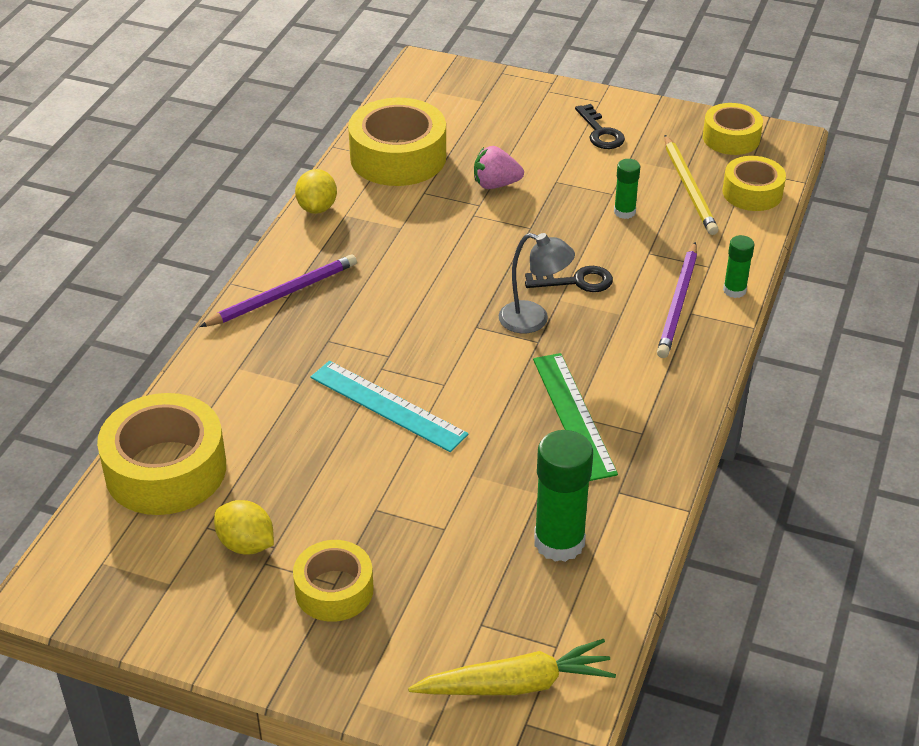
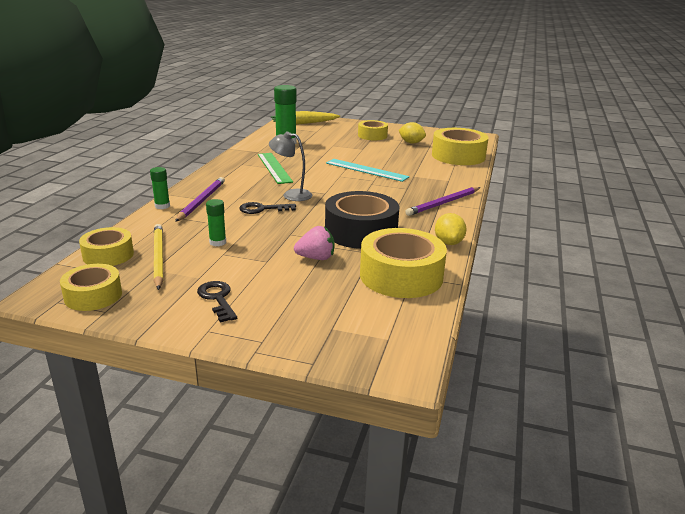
camera: 175 degrees right, 15 degrees down
none -> black tape [325,191,400,249]

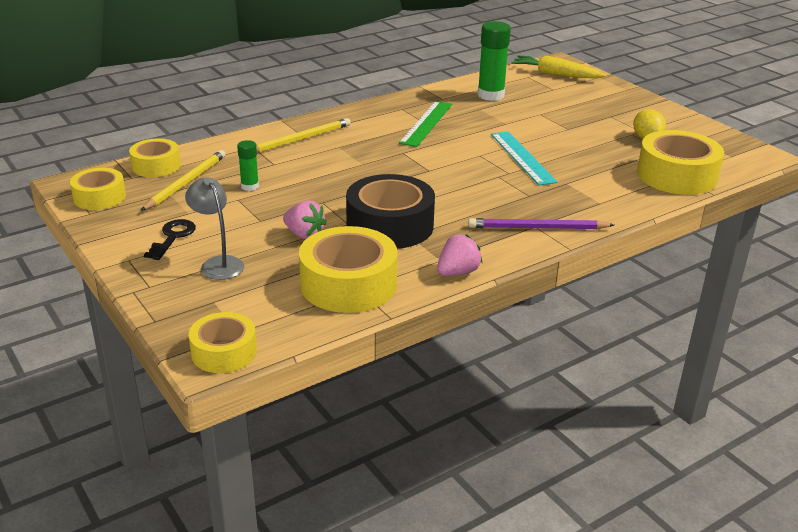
camera: 40 degrees right, 5 degrees up
green glue stick [150,167,170,209] -> none
purple pencil [175,177,225,222] -> yellow pencil [256,118,351,153]
black key [239,202,296,214] -> none
grey lamp [269,131,313,201] -> grey lamp moved to [185,177,244,280]
yellow tape [358,120,388,140] -> yellow tape moved to [189,312,257,373]
yellow lemon [435,213,467,245] -> pink strawberry [437,234,482,276]

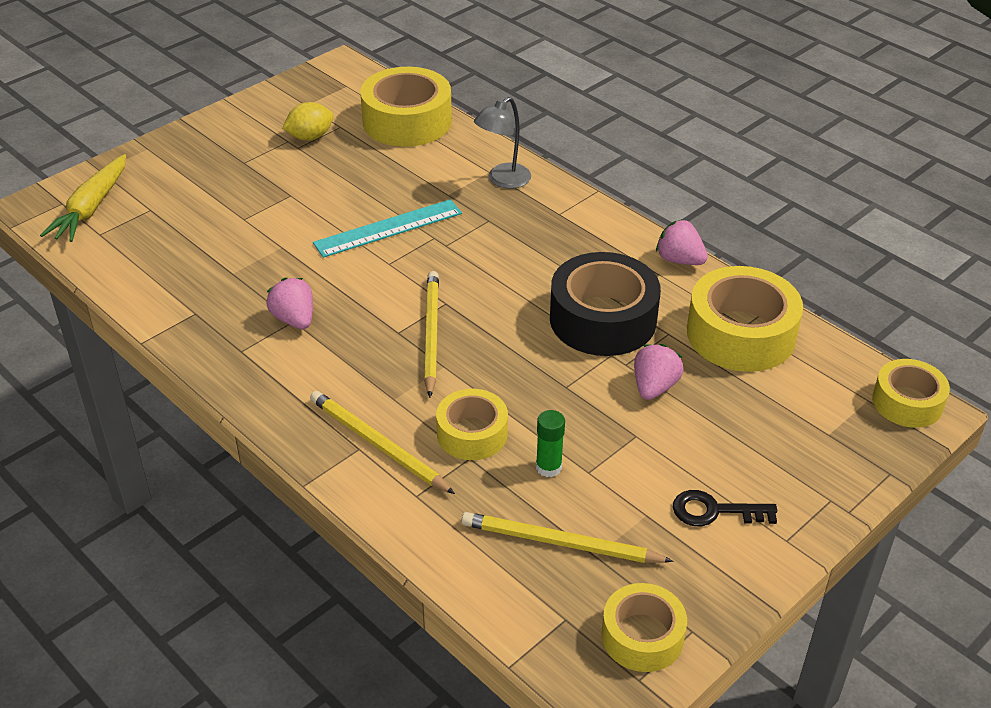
camera: 100 degrees left, 10 degrees up
yellow tape [129,138,181,177] -> yellow tape moved to [436,389,508,460]
grey lamp [185,177,244,280] -> grey lamp moved to [474,97,531,189]
green ruler [399,101,452,147] -> pink strawberry [266,278,313,329]
purple pencil [468,218,614,230] -> none
green glue stick [477,21,511,101] -> none
none -> yellow pencil [424,271,439,398]

